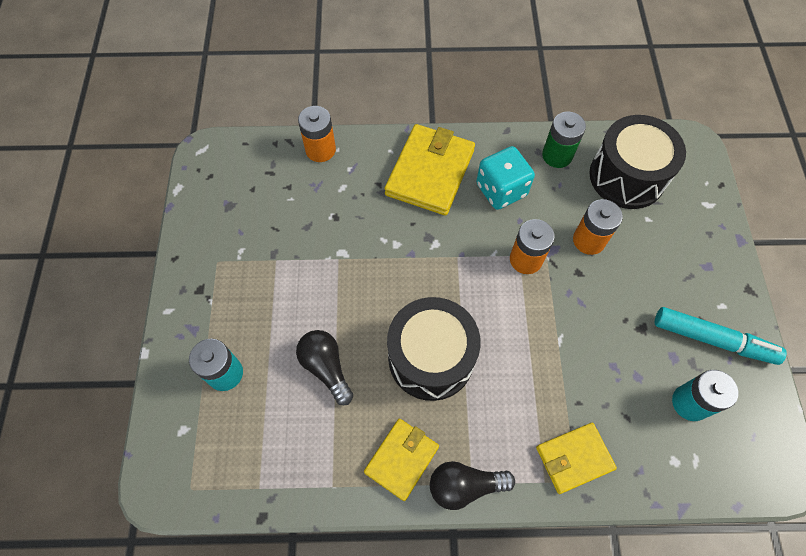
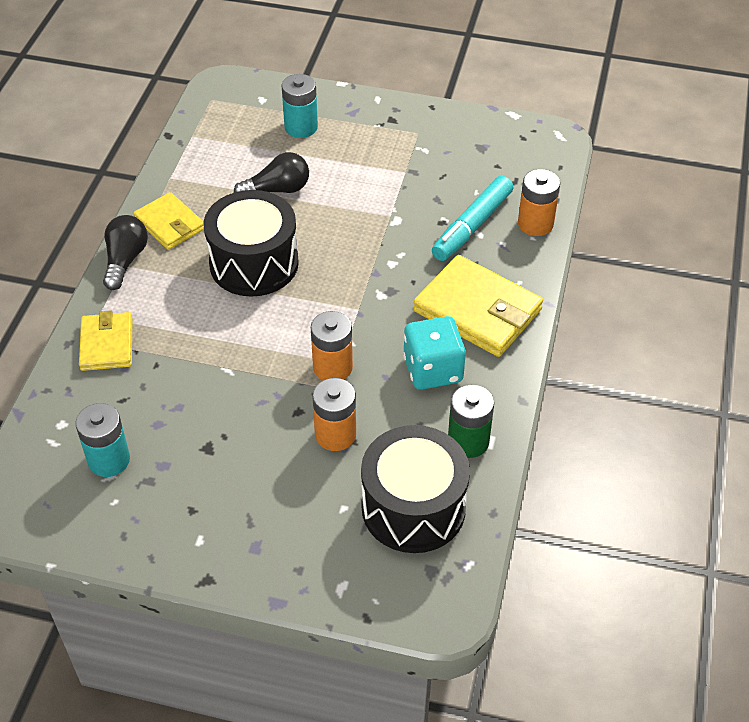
camera: 105 degrees right, 15 degrees down
turquoise marker [655,307,787,365] -> turquoise marker moved to [432,176,513,261]

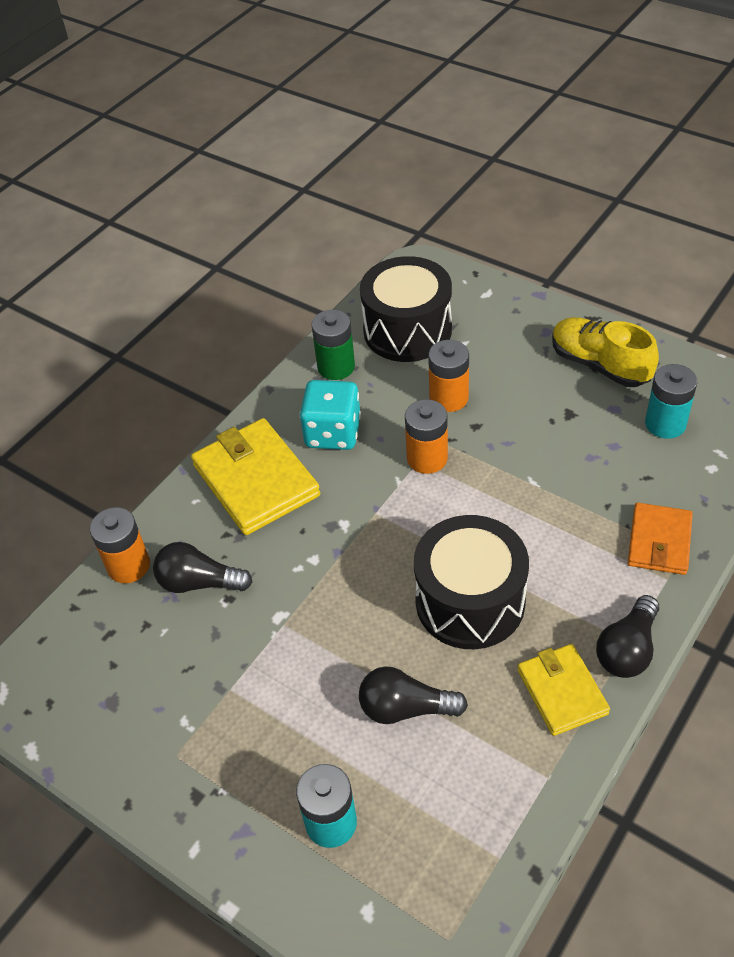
camera: 155 degrees left, 0 degrees up
yellow wallet [79,311,133,371] -> orange wallet [628,503,693,575]
turquoise marker [432,176,513,261] -> black light bulb [153,542,252,593]
none -> yellow shoe [552,317,659,387]

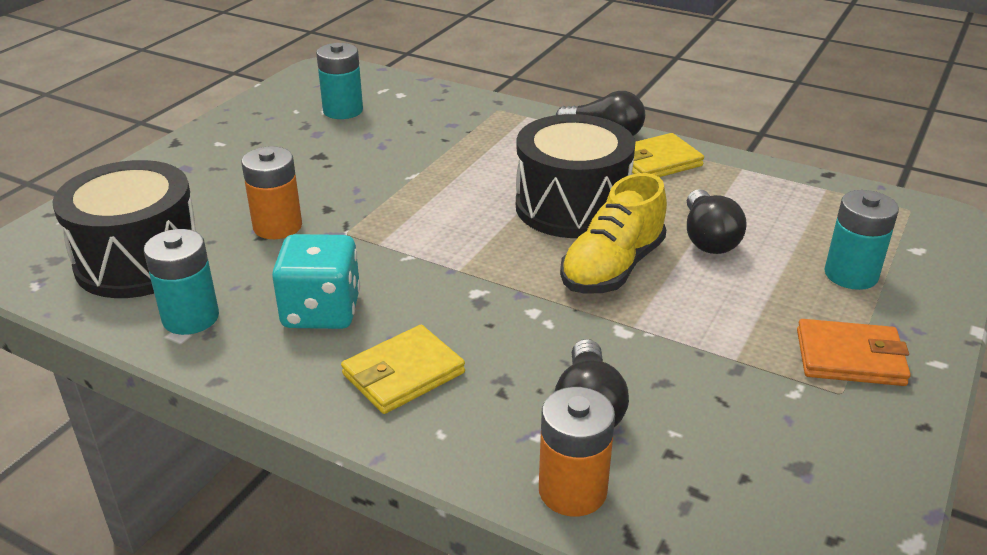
camera: 100 degrees left, 15 degrees down
yellow wallet [191,418,320,535] -> yellow wallet [341,325,465,414], size x0.61
green battery [311,310,355,380] -> turquoise battery [144,229,219,335]
orange battery [405,399,448,474] -> none
yellow shoe [552,317,659,387] -> yellow shoe moved to [560,173,667,294]
orange wallet [628,503,693,575] -> orange wallet moved to [797,319,911,386]

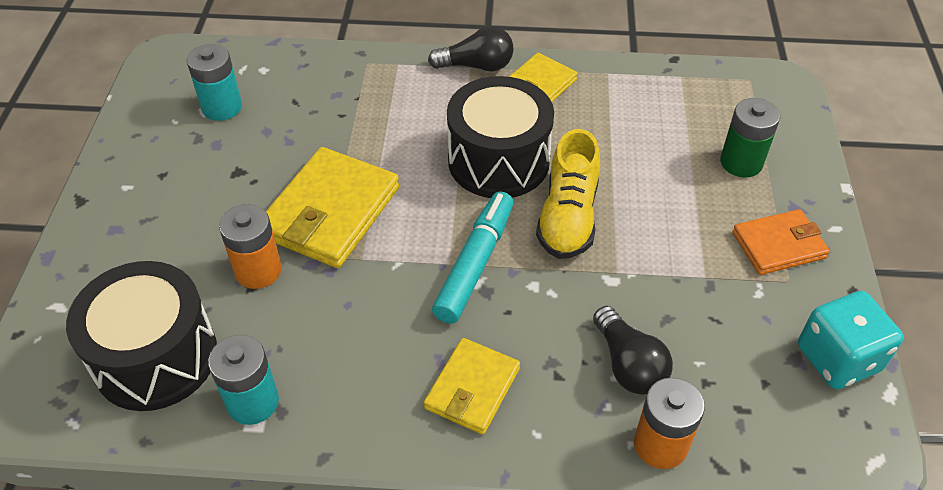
camera: 25 degrees left, 15 degrees up
turquoise dice [272,234,360,329] -> turquoise dice moved to [798,291,904,389]
black light bulb [687,189,746,254] -> none
turquoise battery [824,190,899,290] -> green battery [720,98,780,178]
none -> yellow wallet [266,147,399,268]
none -> turquoise marker [432,191,514,324]

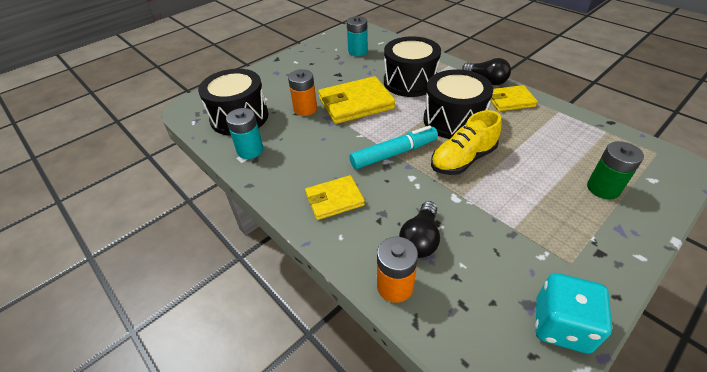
camera: 45 degrees right, 5 degrees down
orange wallet [732,209,830,275] -> none
none -> black drum [384,37,441,97]

